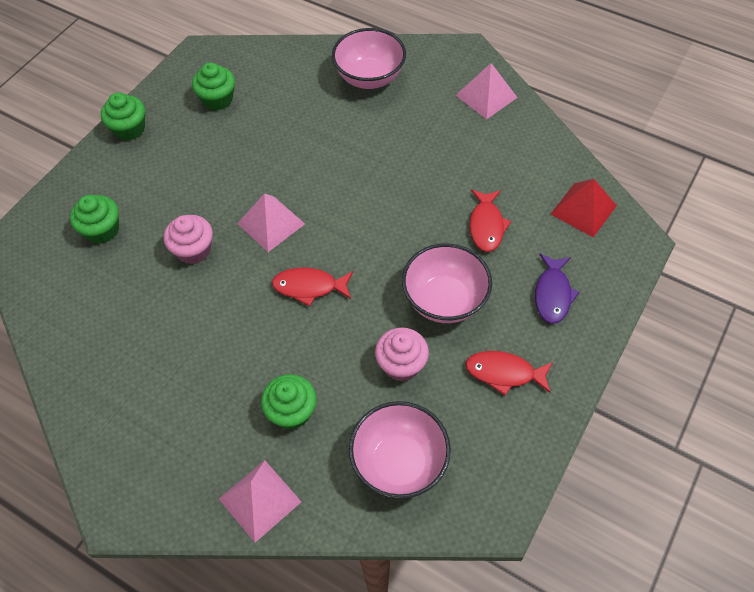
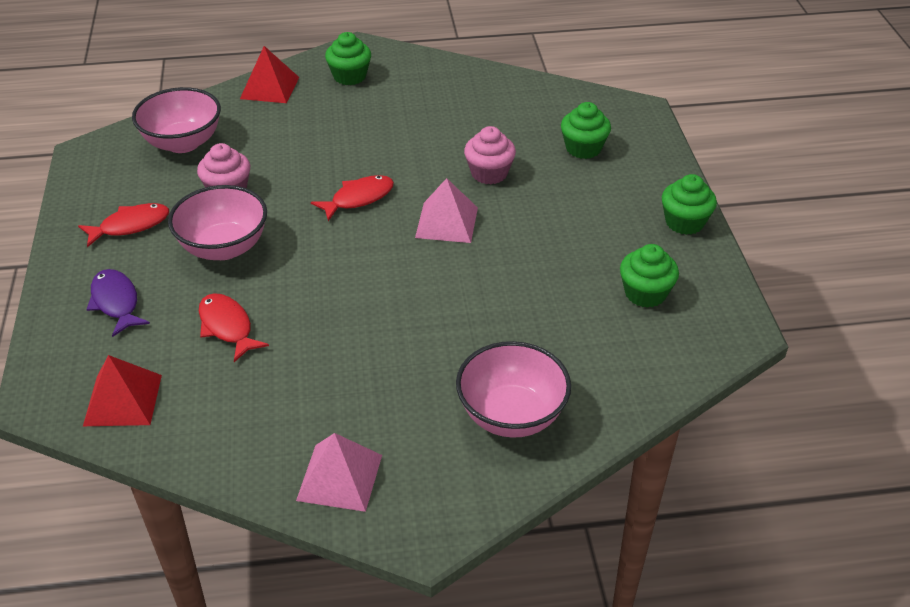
camera: 140 degrees right, 15 degrees down
pink pyramid [219,460,301,543] -> red pyramid [240,46,299,103]
green cupcake [261,374,316,430] -> green cupcake moved to [325,32,371,85]

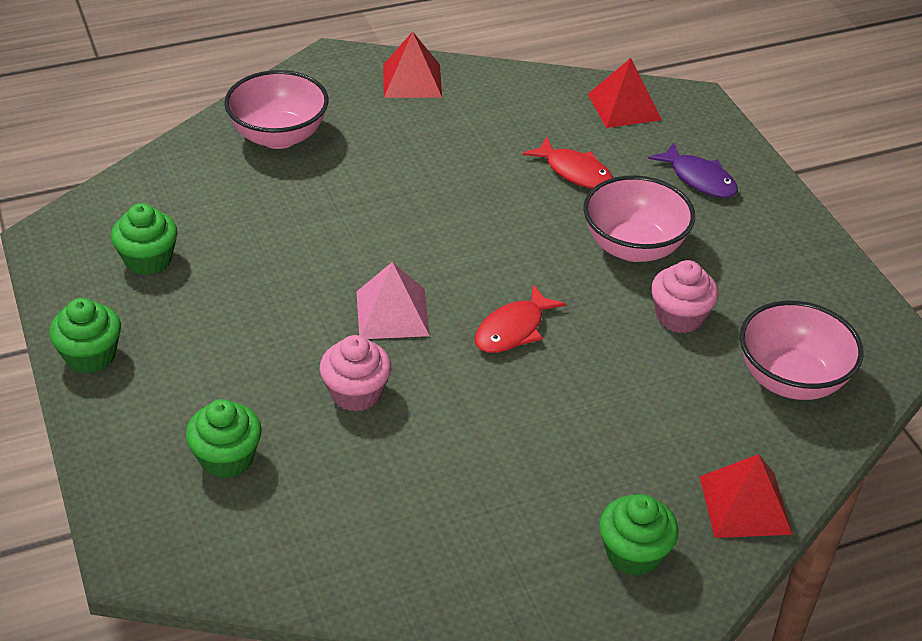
camera: 165 degrees right, 0 degrees up
red fish [78,203,169,247] -> none
pink pyramid [296,433,382,512] -> red pyramid [383,32,442,98]

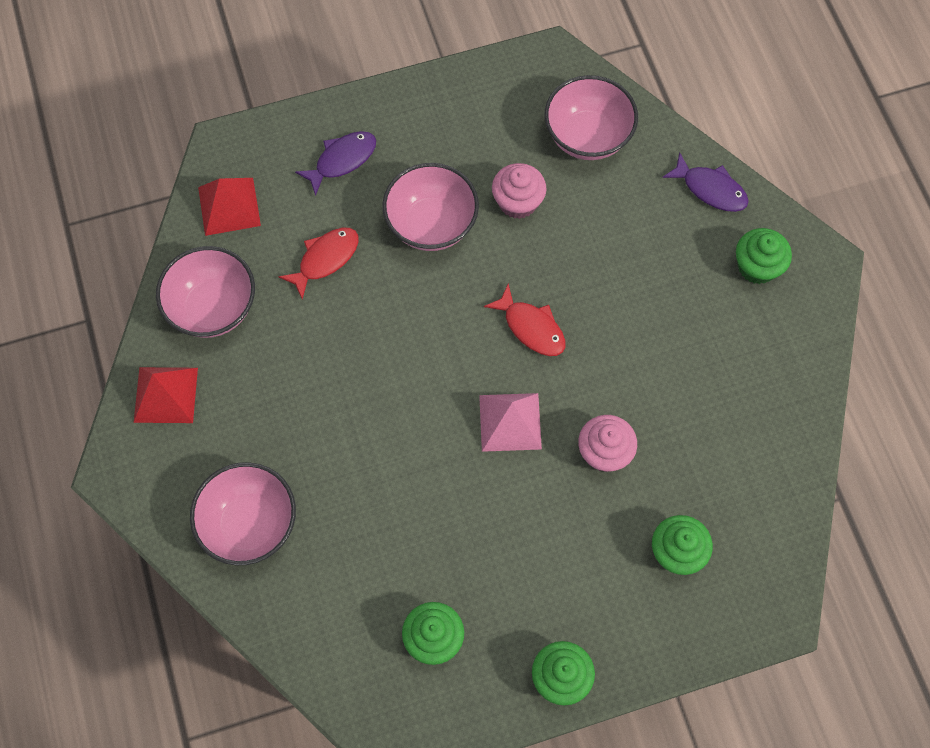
camera: 85 degrees left, 25 degrees up
red pyramid [699,454,793,538] -> purple fish [662,153,749,212]
none -> pink bowl [156,246,255,338]

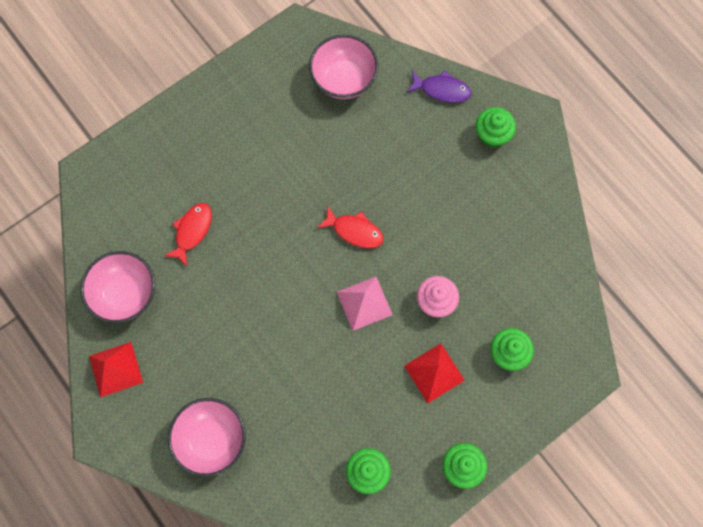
camera: 20 degrees left, 5 degrees up
red pyramid [198,178,261,236] -> red pyramid moved to [404,343,465,403]
purple fish [295,131,376,196] -> none
pink bowl [382,163,479,251] -> none
pink cupcake [492,163,547,219] -> none

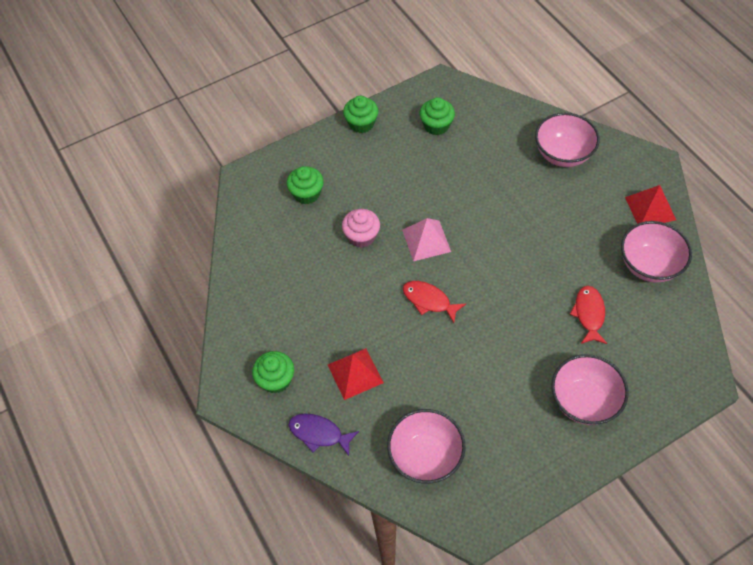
camera: 170 degrees left, 15 degrees down
red fish [165,203,212,266] -> red fish turned 150 degrees clockwise [570,286,608,344]
red pyramid [404,343,465,403] -> red pyramid moved to [328,348,384,400]
none -> pink bowl [551,354,629,425]

